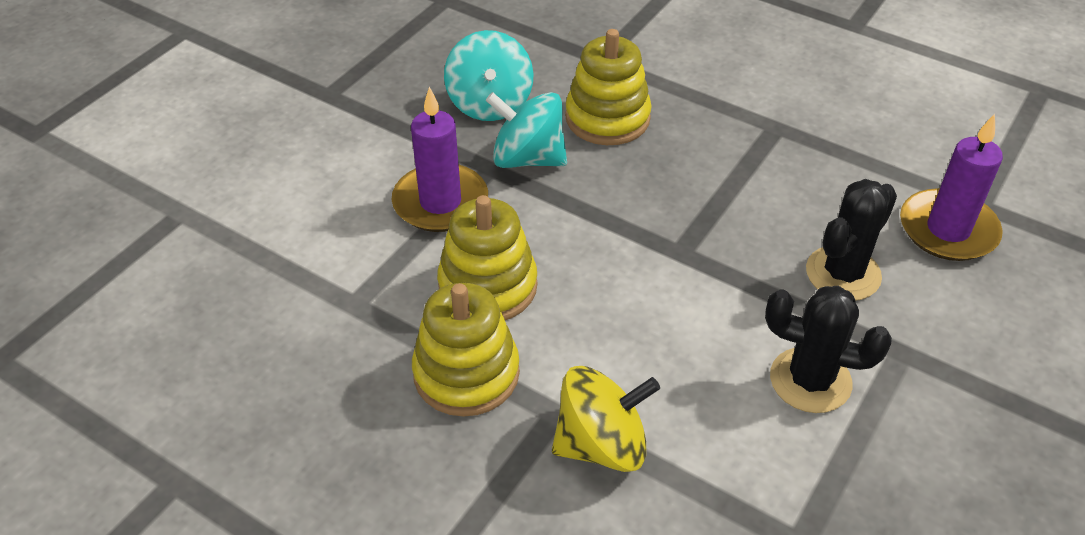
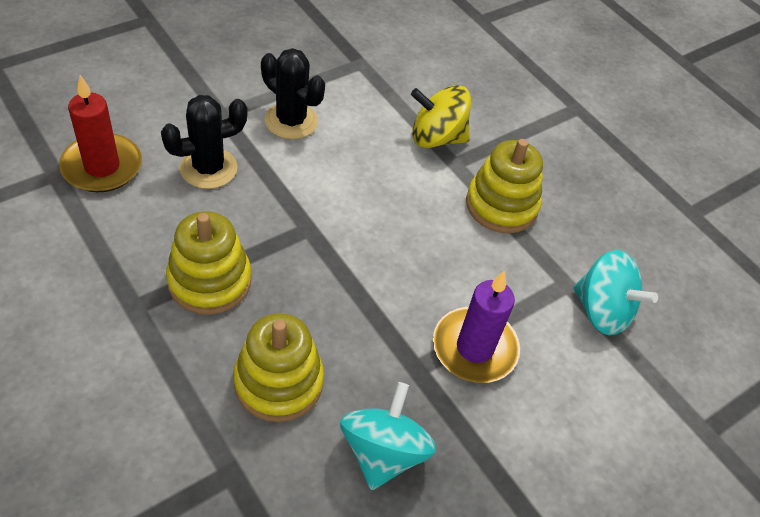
camera: 165 degrees left, 5 degrees up
yellow stacking toy [437,195,538,320] -> yellow stacking toy moved to [166,211,252,315]
turquoise spinning top [486,92,567,168] -> turquoise spinning top moved to [573,250,658,335]
purple candle [900,114,1003,261] -> red candle [59,75,142,192]

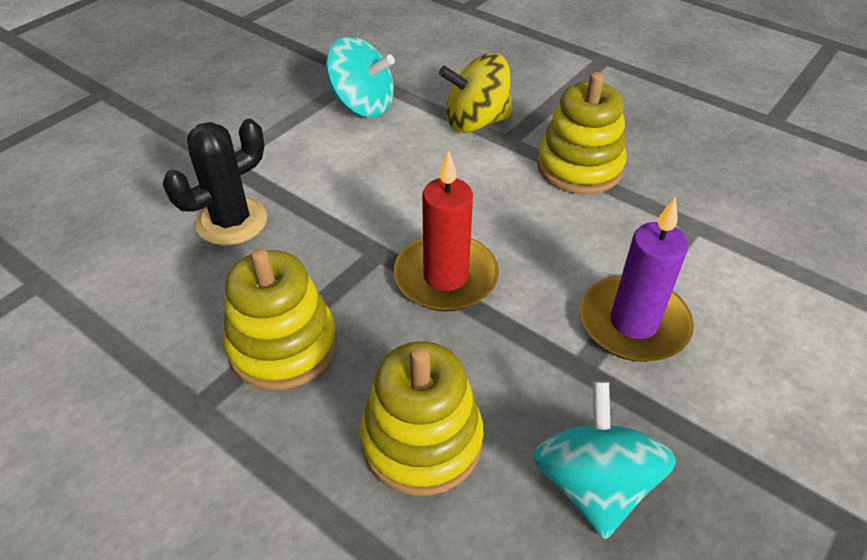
camera: 10 degrees left, 5 degrees down
red candle [59,75,142,192] -> red candle moved to [394,150,499,311]
black cactus [261,48,325,139] -> none
turquoise spinning top [573,250,658,335] -> turquoise spinning top moved to [326,36,395,118]

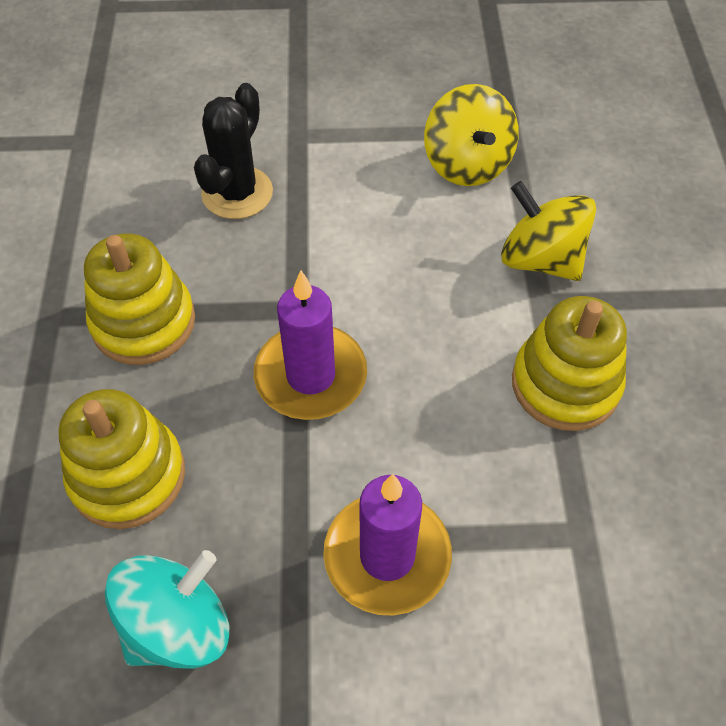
camera: 50 degrees right, 10 degrees up
black cactus [163,119,267,246] -> black cactus turned 75 degrees counterclockwise [194,83,273,219]
turquoise spinning top [326,36,395,118] -> yellow spinning top [424,84,519,186]
red candle [394,150,499,311] -> purple candle [254,271,367,420]

